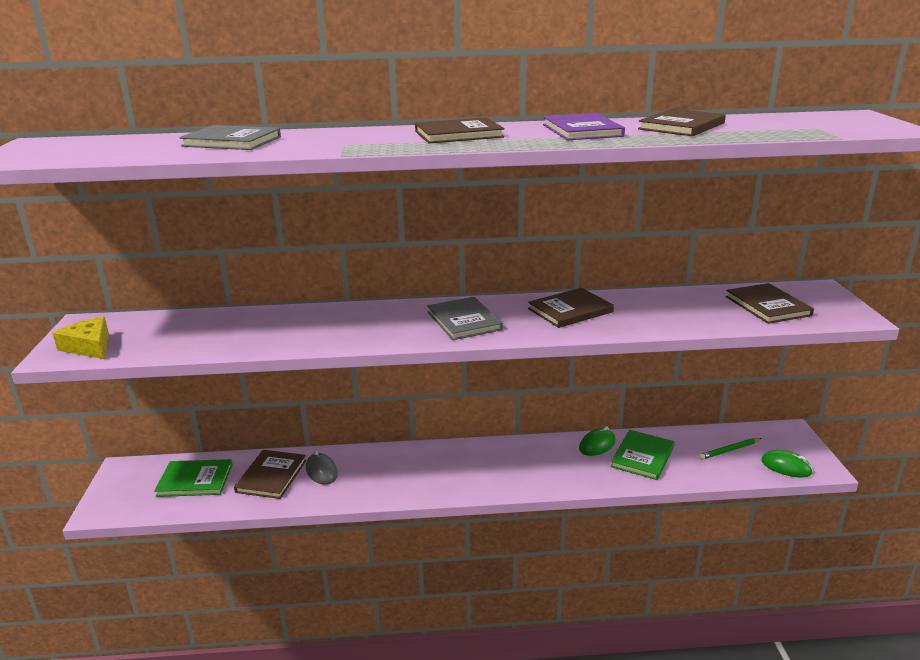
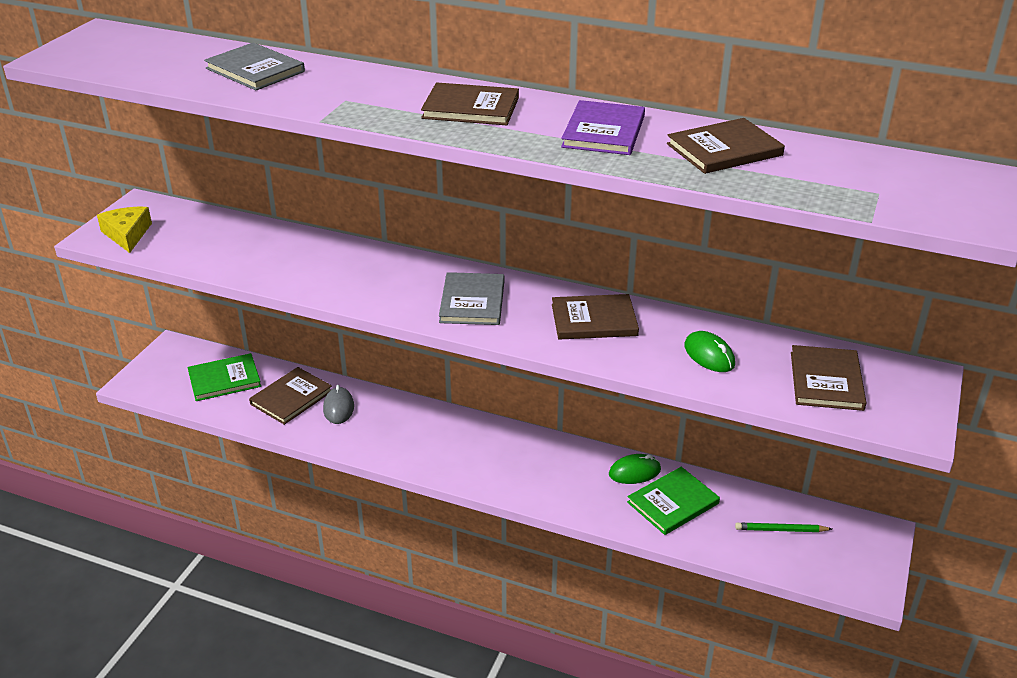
camera: 25 degrees right, 10 degrees up
green book [154,459,233,497] -> green book turned 45 degrees counterclockwise [188,353,261,401]
green mouse [761,450,813,478] -> green mouse moved to [684,331,735,372]

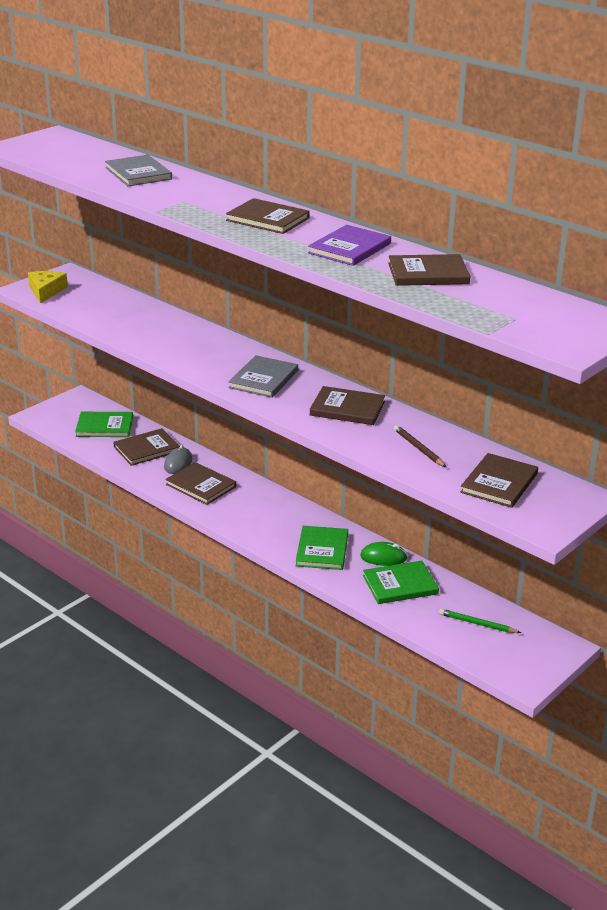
camera: 20 degrees right, 5 degrees down
green mouse [684,331,735,372] -> brown pencil [394,425,446,467]
none -> brown book [165,462,236,505]
none -> green book [296,526,348,570]

